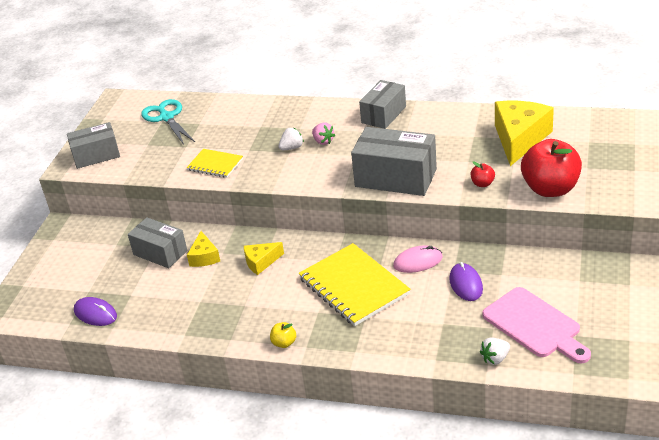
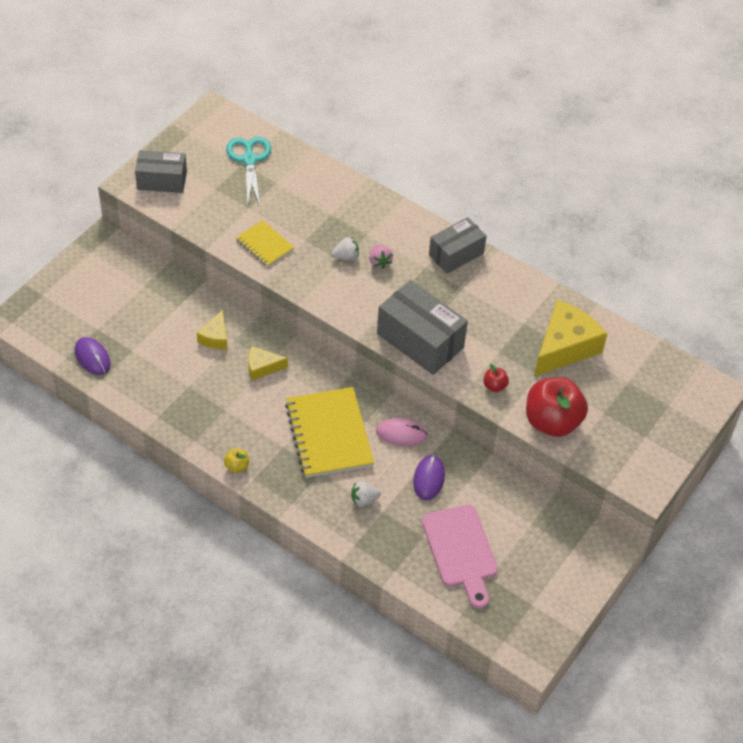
camera: 15 degrees right, 15 degrees up
grey box [128,217,187,268] -> none
white strawberry [480,337,510,365] -> white strawberry moved to [351,481,381,507]

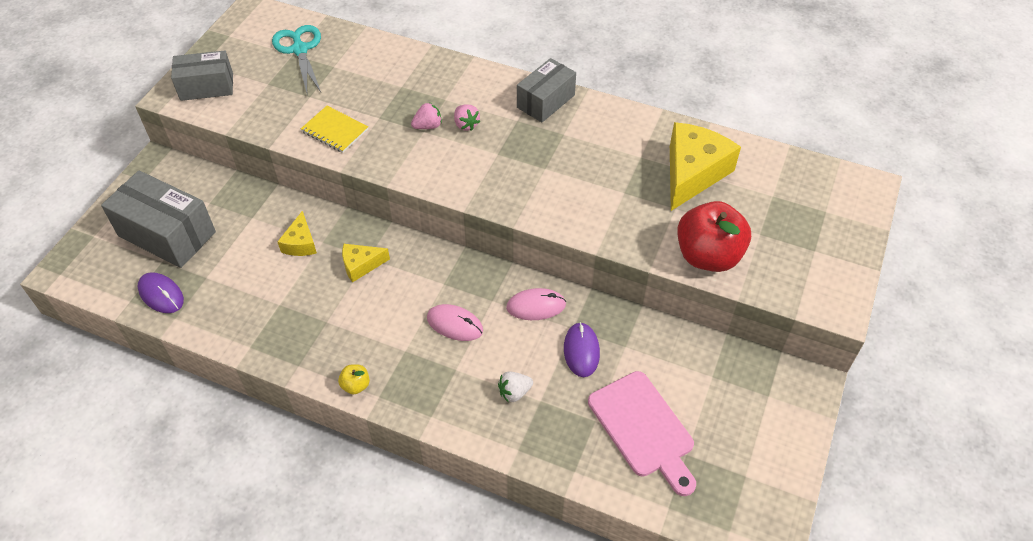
camera: 10 degrees left, 0 degrees up
yellow notebook [285,387,374,478] -> pink mouse [427,304,483,341]
white strawberry [331,237,359,261] -> pink strawberry [411,102,442,129]
grey box [377,280,468,375] -> grey box moved to [101,170,216,268]
red apple [483,364,509,392] -> none

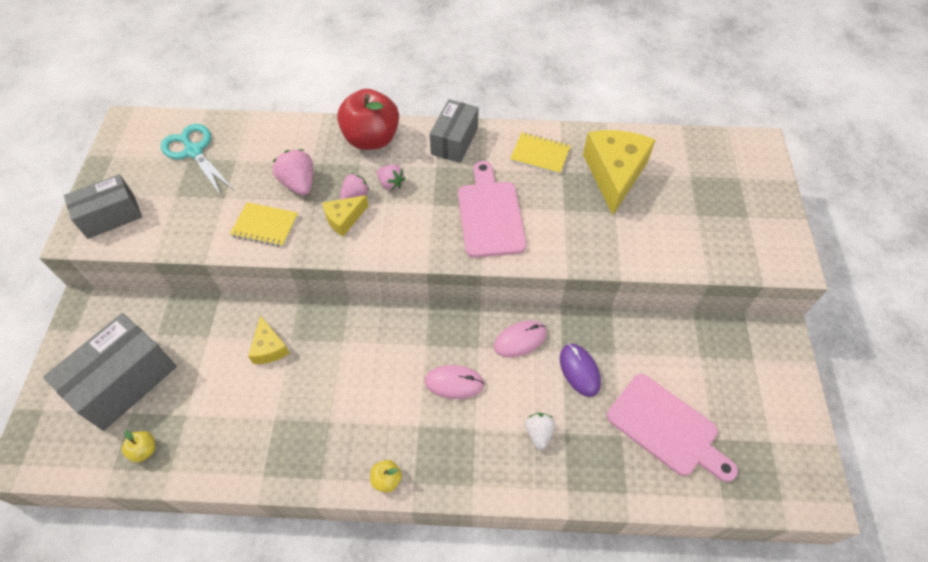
camera: 20 degrees left, 5 degrees up
grey box [101,170,216,268] -> grey box turned 60 degrees counterclockwise [43,313,177,431]
purple mouse [138,272,184,313] -> yellow apple [122,430,155,462]
yellow cheese [342,244,390,283] -> yellow cheese moved to [322,195,368,236]
white strawberry [498,371,533,403] -> white strawberry turned 135 degrees clockwise [525,413,555,450]
red apple [677,201,751,272] -> red apple moved to [337,89,399,150]
none -> pink strawberry [272,149,313,196]
none -> pink cutting board [458,161,526,258]
none -> yellow notebook [510,133,571,175]

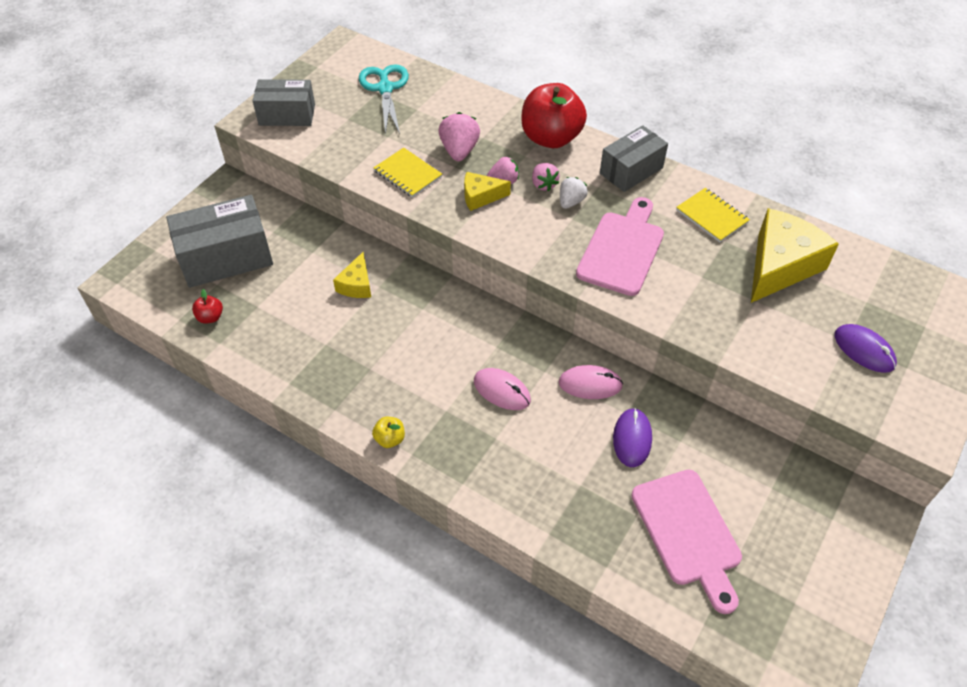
camera: 30 degrees right, 5 degrees down
yellow apple [122,430,155,462] -> red apple [192,289,223,324]
white strawberry [525,413,555,450] -> white strawberry moved to [560,177,588,209]
none -> purple mouse [835,324,897,373]

